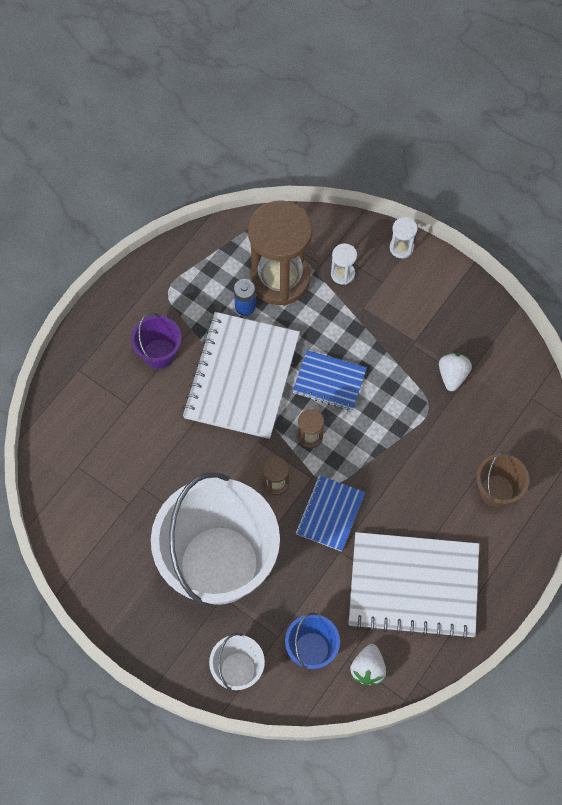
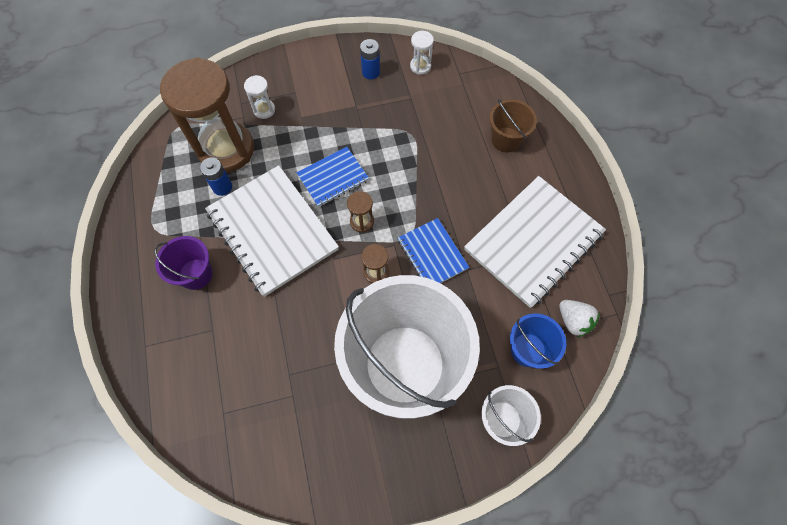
camera: 50 degrees left, 0 degrees up
white hourglass [390,217,417,258] -> white hourglass moved to [410,31,434,75]
white strawberry [439,353,472,391] -> none
none -> blue battery [360,39,380,79]

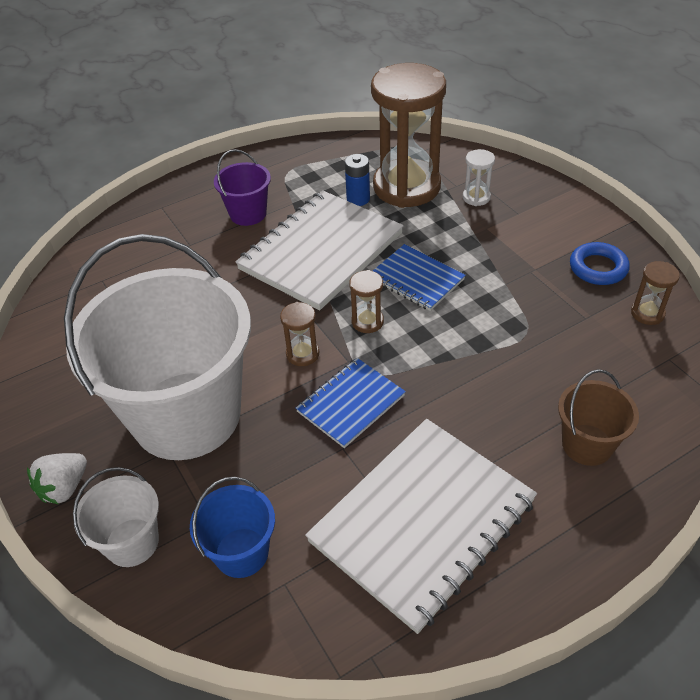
camera: 75 degrees right, 20 degrees down
blue battery [360,39,380,79] -> blue ring [570,242,630,285]
white hourglass [410,31,434,75] -> brown hourglass [631,261,680,325]
white notebook [464,176,606,308] -> white notebook turned 75 degrees counterclockwise [305,419,537,634]
white strawberry [559,300,600,337] -> white strawberry moved to [27,453,87,504]

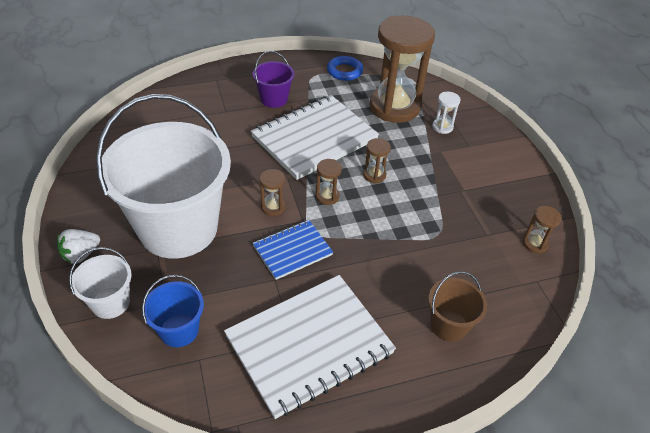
camera: 10 degrees right, 0 degrees up
blue battery [345,154,370,206] -> none
blue notebook [373,244,466,311] -> brown hourglass [363,138,391,184]
blue ring [570,242,630,285] -> blue ring moved to [327,56,363,81]

